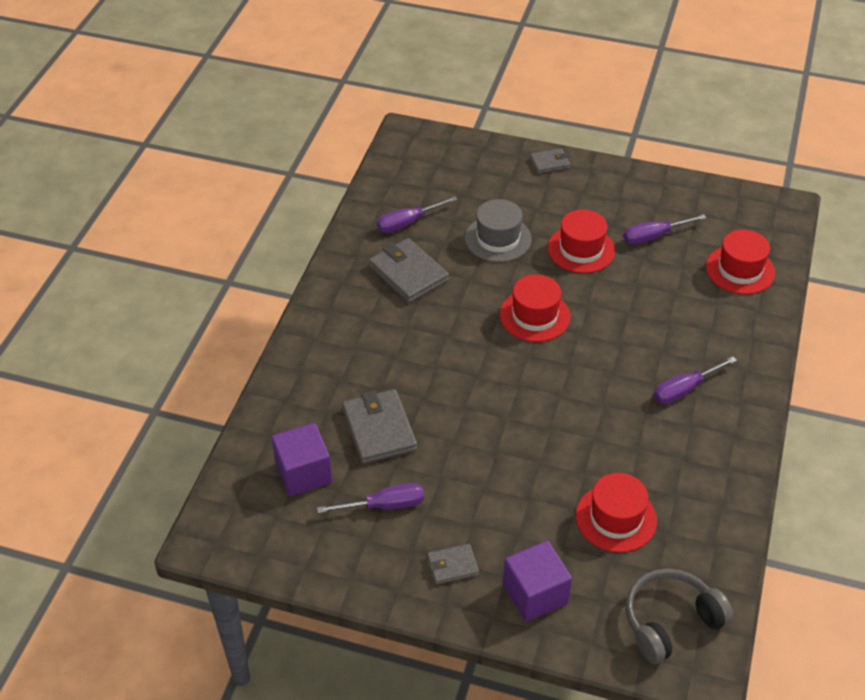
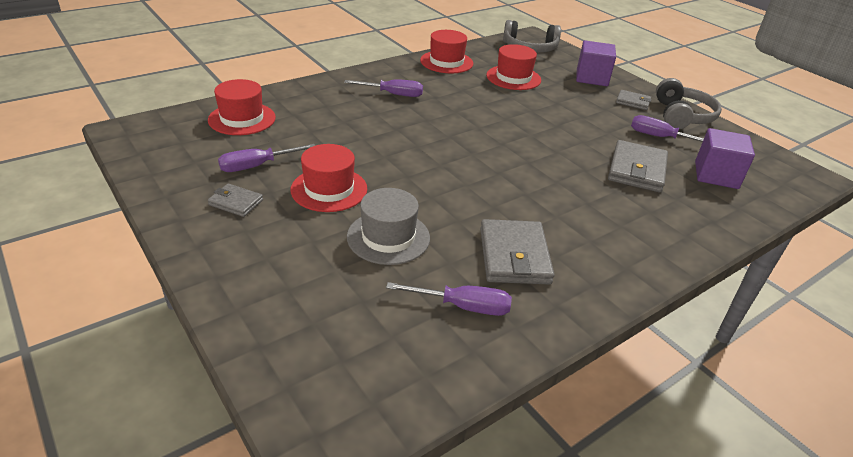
camera: 145 degrees left, 10 degrees down
red hat [500,274,571,342] -> red hat moved to [420,30,473,73]
grey wallet [530,148,570,174] -> grey wallet moved to [208,184,263,217]
purple screwdriver [624,214,706,245] -> purple screwdriver turned 135 degrees clockwise [218,144,315,172]
none -> grey headphones [656,78,722,129]

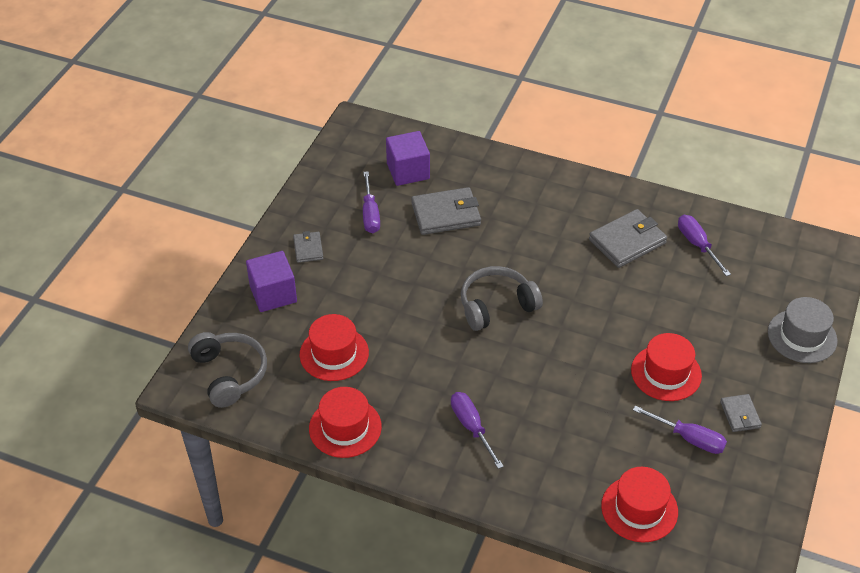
camera: 120 degrees left, 10 degrees up
grey hat [347,188,430,265] -> grey hat moved to [768,297,838,363]
grey headphones [656,78,722,129] -> grey headphones moved to [461,266,543,331]

